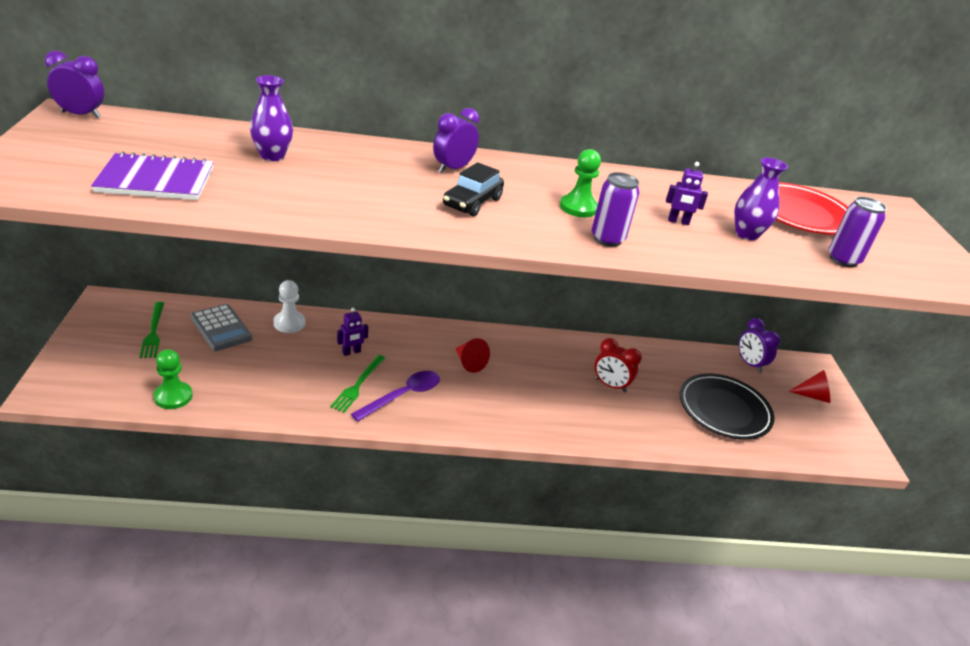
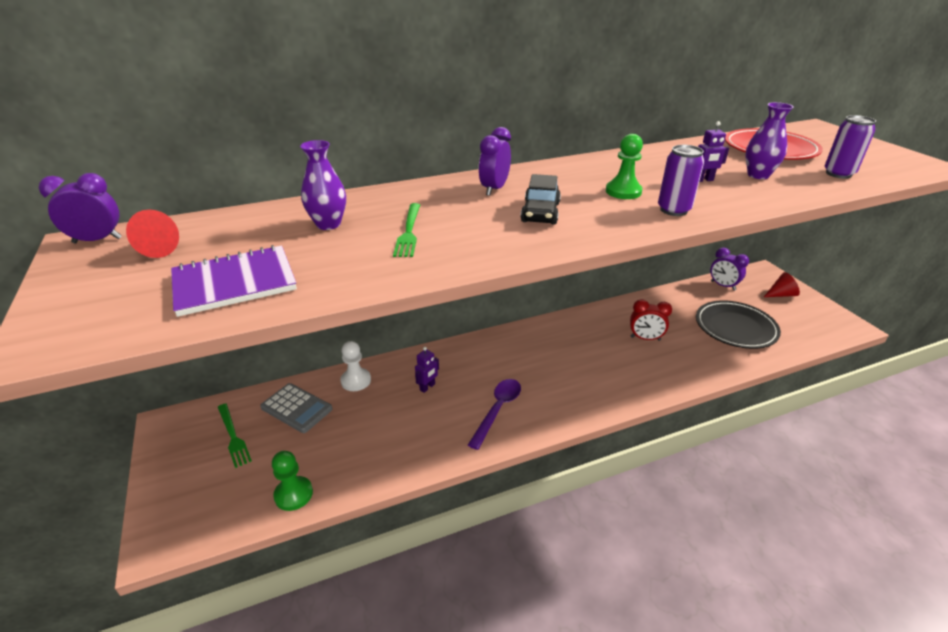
camera: 15 degrees left, 0 degrees up
green fork [330,355,386,412] -> green fork moved to [393,203,420,257]
red cone [455,338,490,373] -> red cone moved to [126,210,179,258]

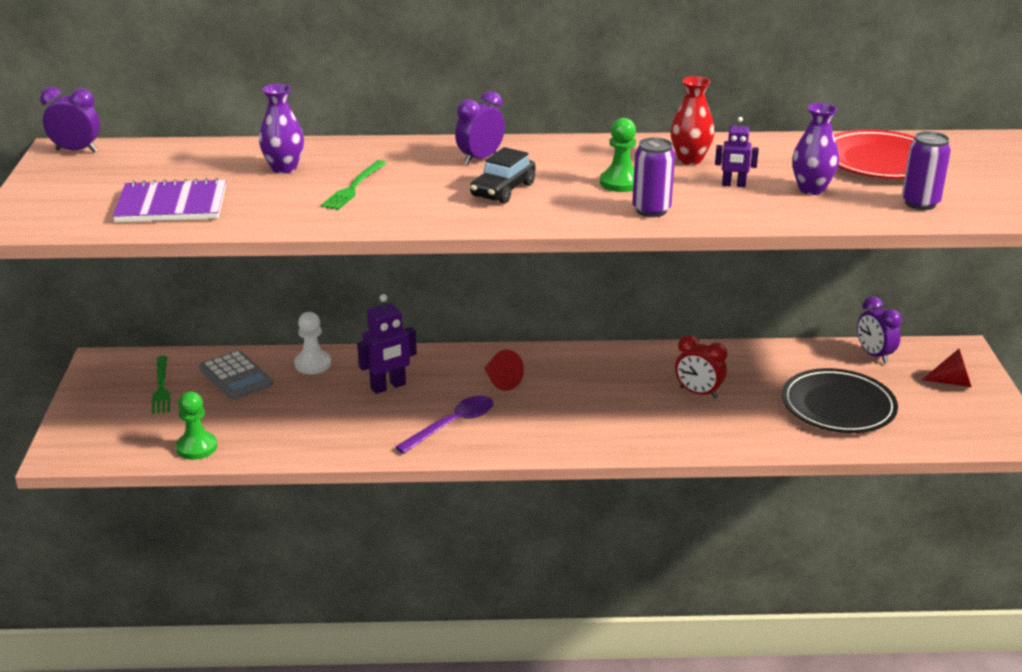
camera: 20 degrees right, 5 degrees down
red cone [126,210,179,258] -> red cone moved to [484,350,524,391]
purple robot [415,347,439,393] -> purple robot [357,294,417,394], size x1.65
none -> red vase [670,76,715,165]

